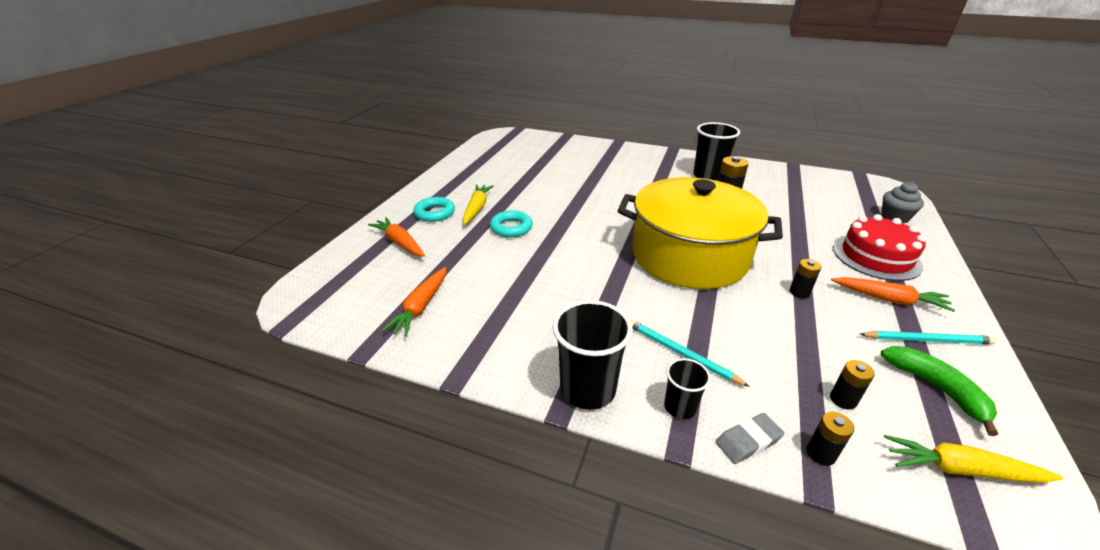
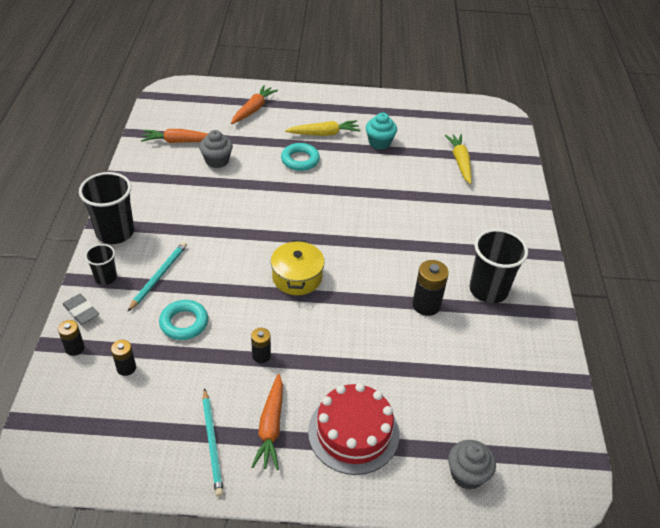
camera: 70 degrees right, 10 degrees up
turquoise ring [413,197,455,222] -> turquoise ring moved to [159,300,208,340]
yellow pot [617,177,783,289] -> yellow pot [271,240,325,295], size x0.44
green banana [881,346,998,436] -> none
yellow carrot [884,435,1063,483] -> yellow carrot moved to [445,134,472,184]
none -> grey cupcake [199,130,233,168]
none -> turquoise cupcake [366,113,397,150]

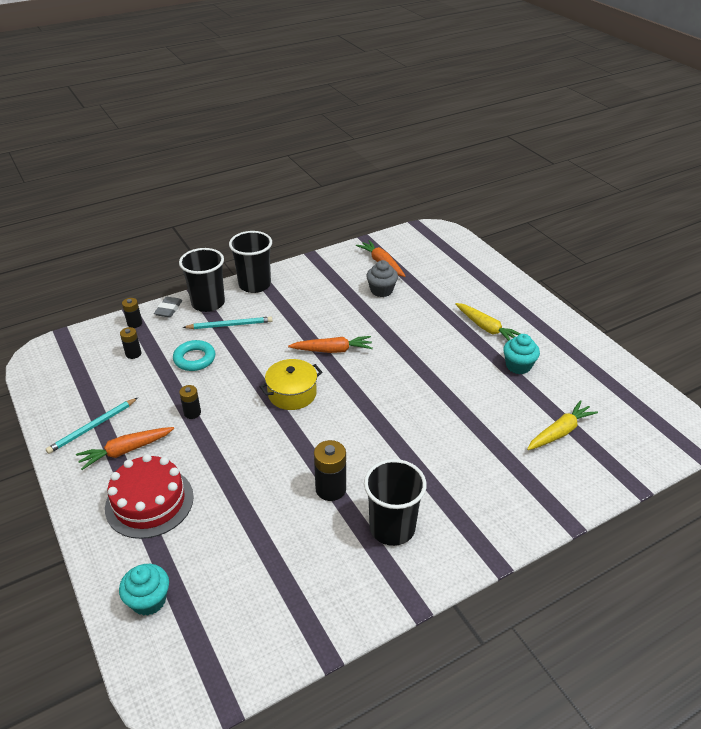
camera: 60 degrees right, 5 degrees down
black cup [85,244,117,285] -> black cup [179,248,225,312], size x1.82
orange carrot [231,85,278,124] -> orange carrot moved to [288,336,373,353]
turquoise ring [281,143,320,171] -> none
grey cupcake [448,440,496,490] -> turquoise cupcake [119,564,169,616]

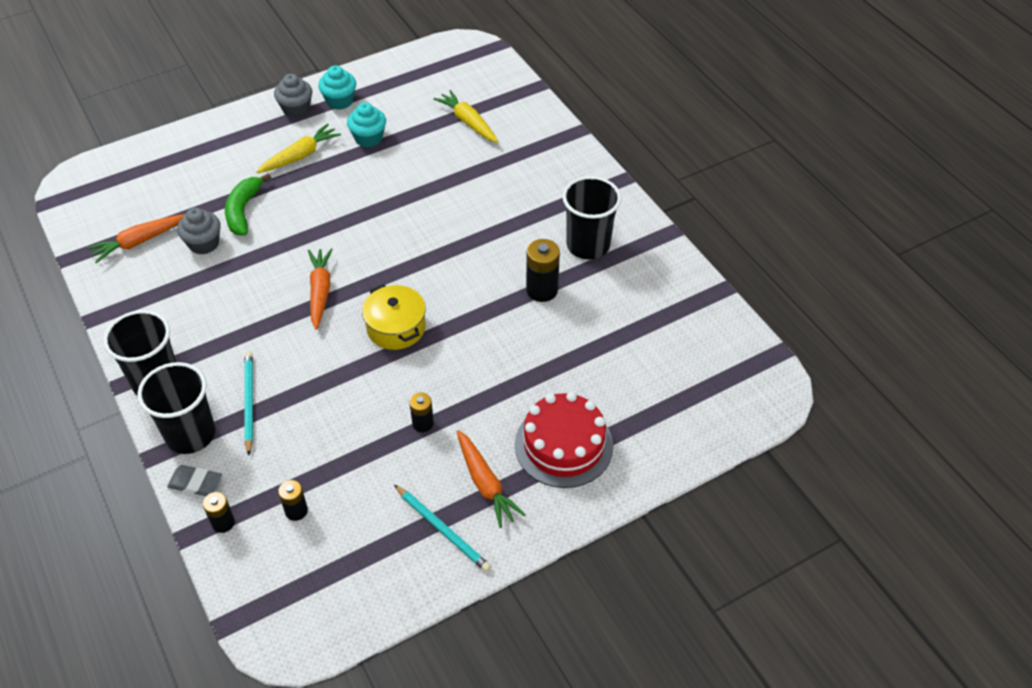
camera: 90 degrees left, 10 degrees up
turquoise cupcake [119,564,169,616] -> turquoise cupcake moved to [318,65,356,110]
turquoise ring [173,340,215,371] -> none
none -> green banana [225,173,271,235]
none -> grey cupcake [274,74,312,118]

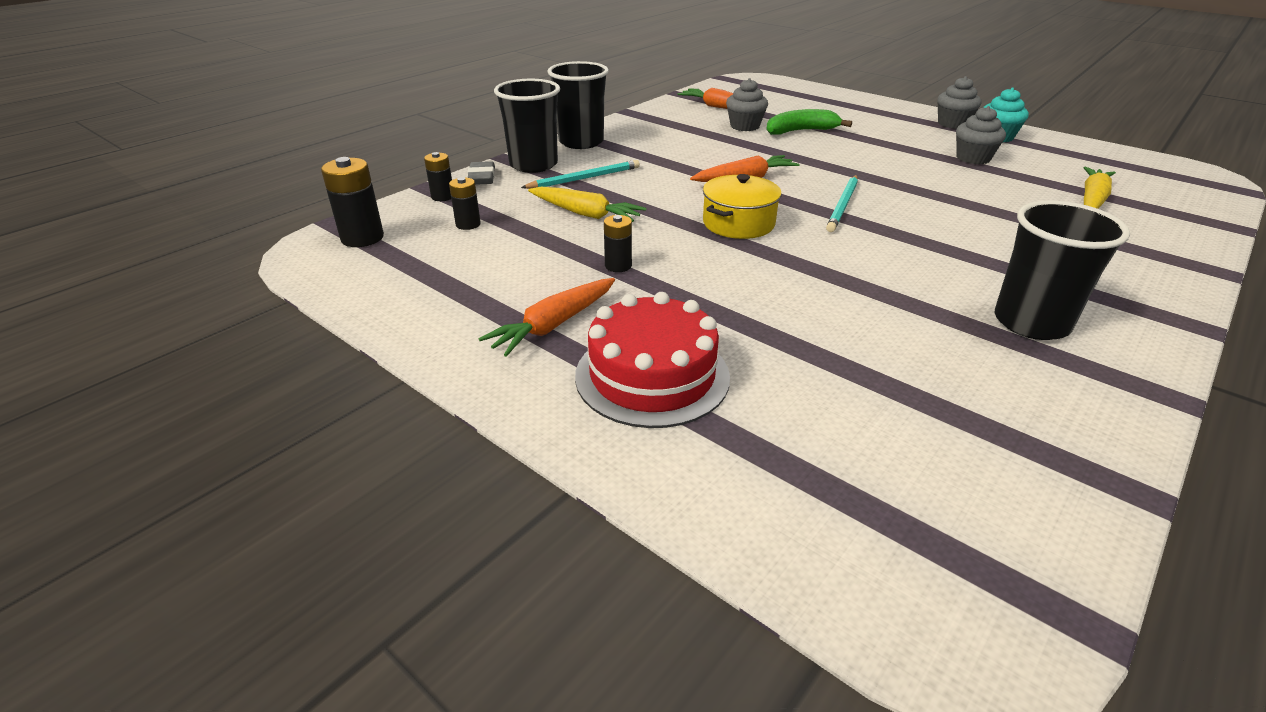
camera: 70 degrees right, 15 degrees down
yellow carrot [256,124,341,173] -> yellow carrot moved to [528,187,646,222]
turquoise cupcake [347,103,386,148] -> grey cupcake [956,106,1006,164]
turquoise pencil [394,485,491,572] -> turquoise pencil moved to [826,175,858,232]
black battery [526,239,560,302] -> black battery moved to [321,157,384,247]

